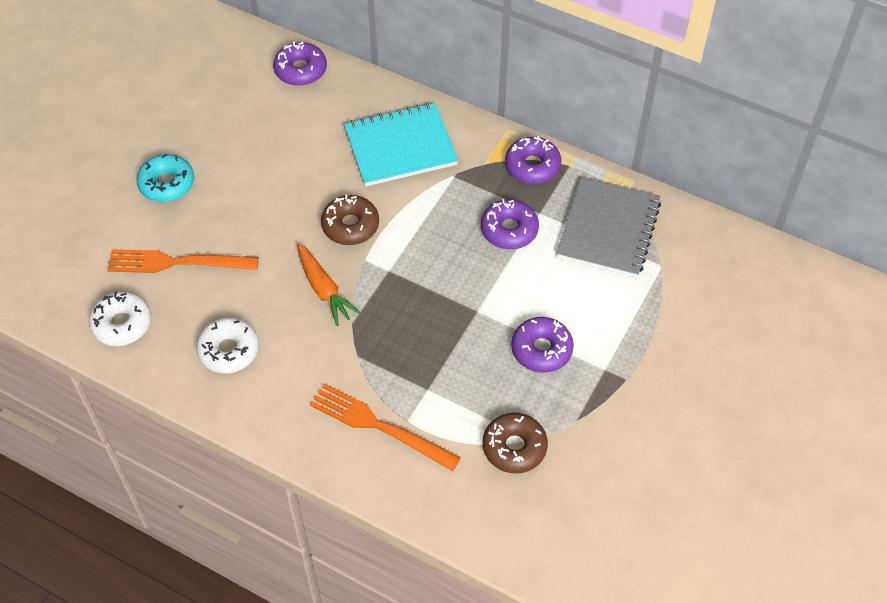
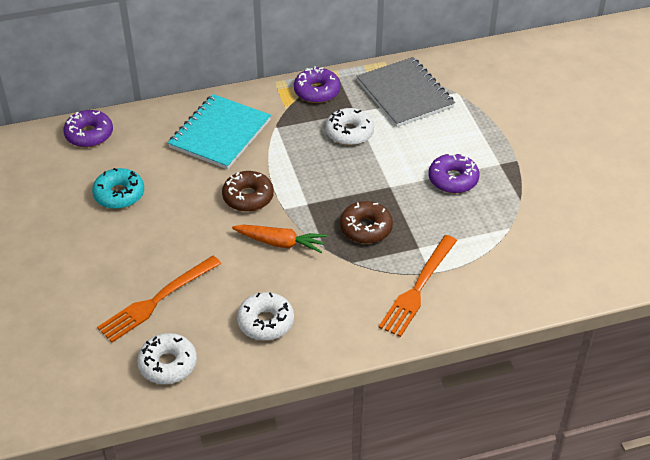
camera: 45 degrees left, 10 degrees down
turquoise donut [136,154,194,202] -> turquoise donut moved to [92,168,144,209]
orange fork [310,383,461,471] -> orange fork turned 45 degrees counterclockwise [378,235,457,337]
purple donut [481,199,539,249] -> white donut [325,108,374,145]
brown donut [483,413,548,473] -> brown donut moved to [340,201,393,244]

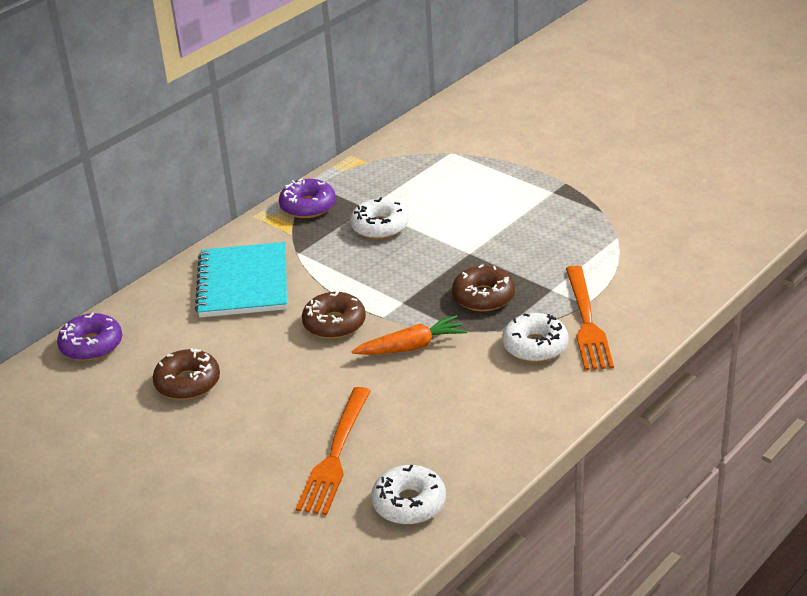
camera: 30 degrees left, 10 degrees down
turquoise donut [92,168,144,209] -> brown donut [153,348,220,400]
white donut [237,292,294,341] -> white donut moved to [502,313,569,362]
grey notebook [356,57,455,127] -> none
purple donut [429,153,480,193] -> none

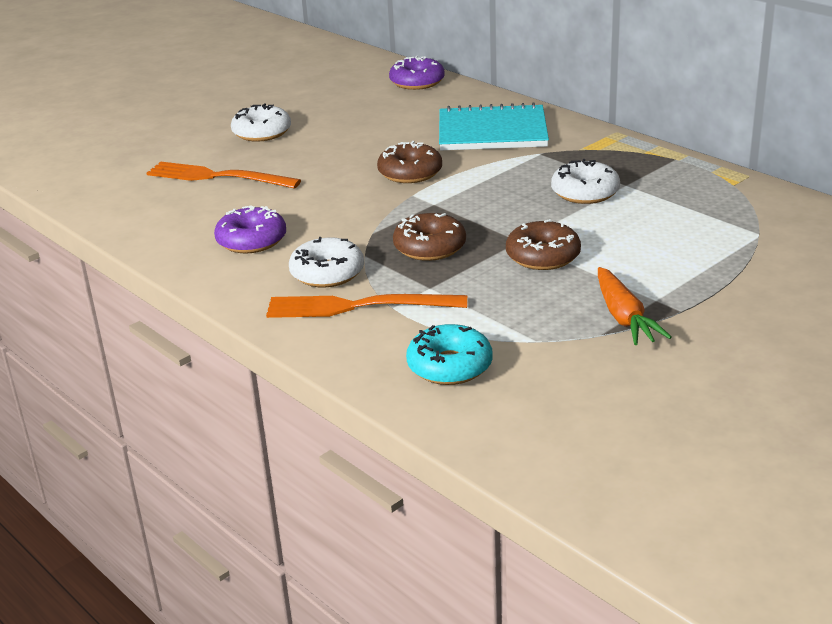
camera: 95 degrees right, 5 degrees down
brown donut [153,348,220,400] -> brown donut moved to [506,219,581,270]
purple donut [279,178,336,218] -> purple donut moved to [214,205,286,253]
orange carrot [351,315,467,355] -> orange carrot moved to [598,267,672,345]
white donut [371,465,446,524] -> white donut moved to [231,103,291,142]
none -> turquoise donut [406,324,492,385]

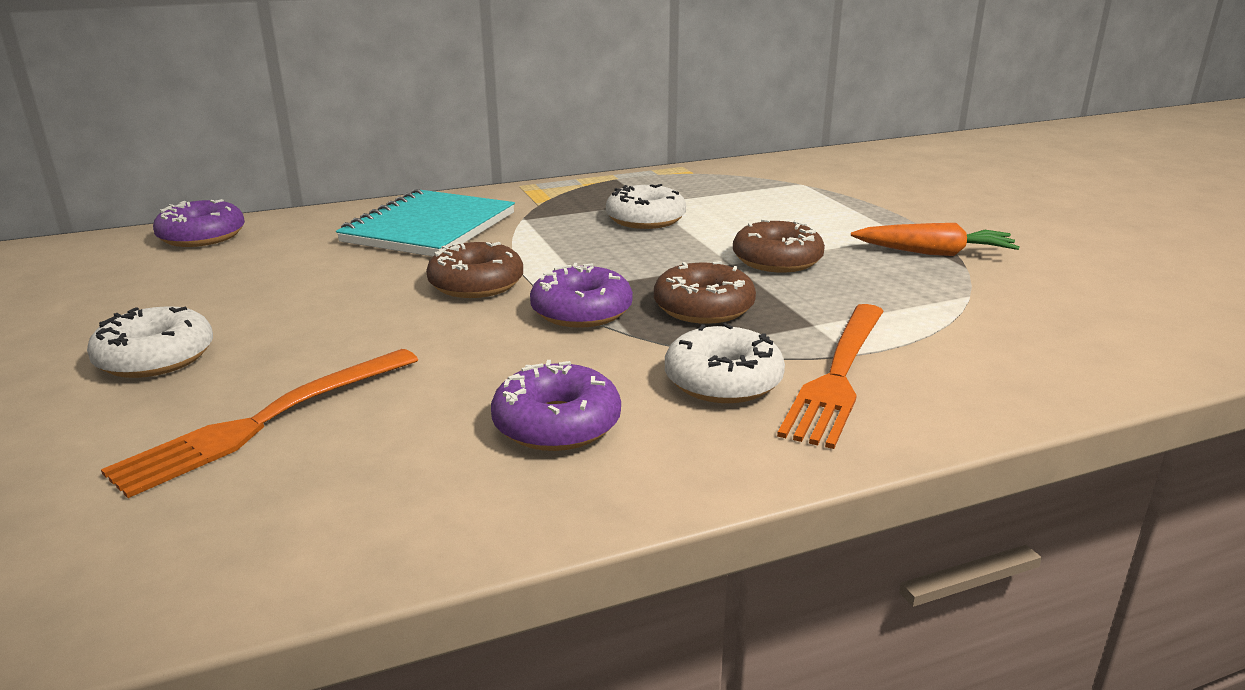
camera: 70 degrees left, 5 degrees down
turquoise donut [406,324,492,385] -> none
none -> purple donut [530,263,633,328]

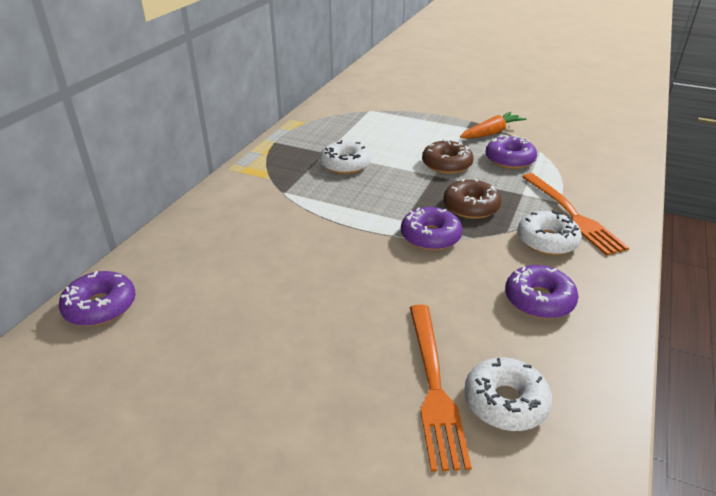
camera: 45 degrees left, 10 degrees up
white donut [87,306,213,378] -> white donut moved to [464,357,552,431]
turquoise notebook [336,189,515,256] -> none
brown donut [426,242,523,298] -> none
none -> purple donut [485,135,537,169]

